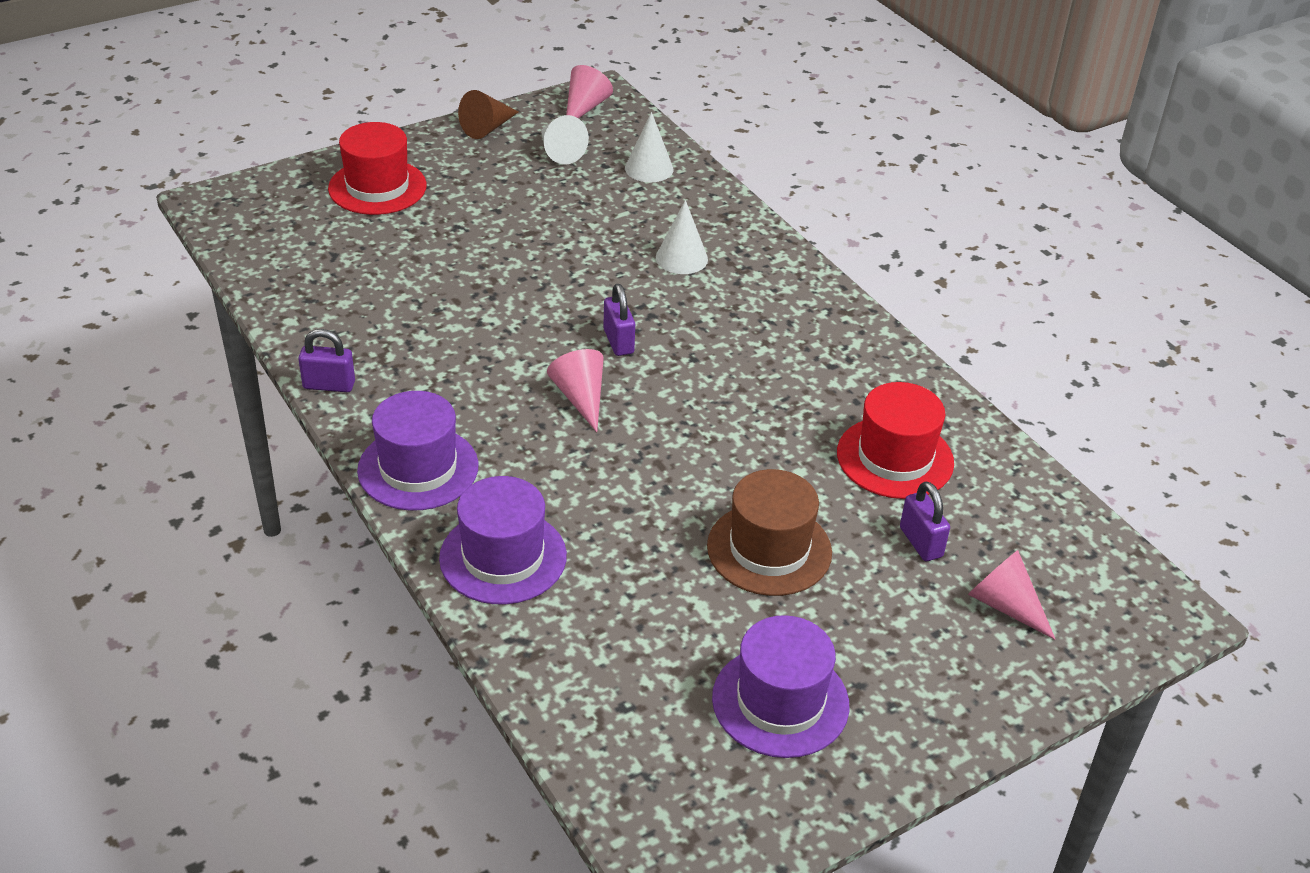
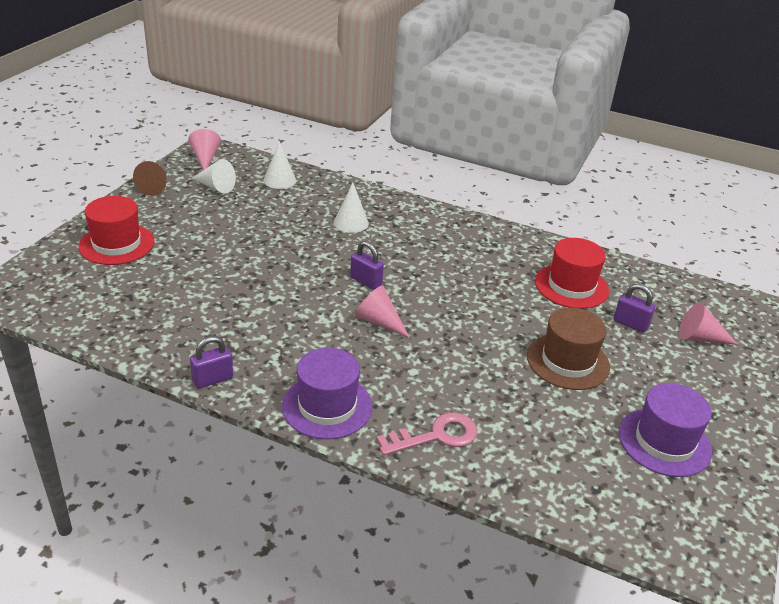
camera: 35 degrees left, 5 degrees down
purple hat [439,476,567,604] -> pink key [376,413,477,456]

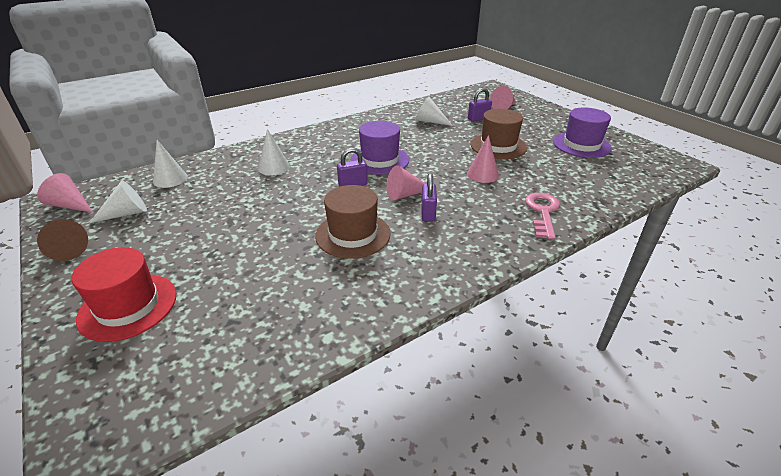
camera: 55 degrees left, 0 degrees up
purple padlock [190,336,233,389] -> purple padlock moved to [421,173,437,221]
purple hat [282,348,373,439] -> purple hat moved to [351,121,409,175]
red hat [535,238,609,309] -> white cone [416,97,453,126]
none -> brown hat [315,185,391,259]
none -> pink cone [467,135,499,183]

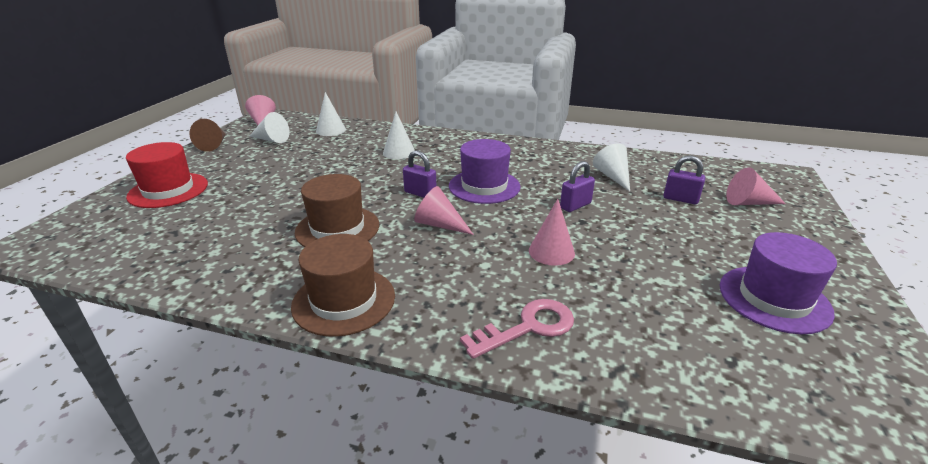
camera: 50 degrees right, 5 degrees down
purple padlock [421,173,437,221] -> purple padlock moved to [560,161,595,212]
brown hat [470,109,527,159] -> brown hat moved to [291,234,395,336]

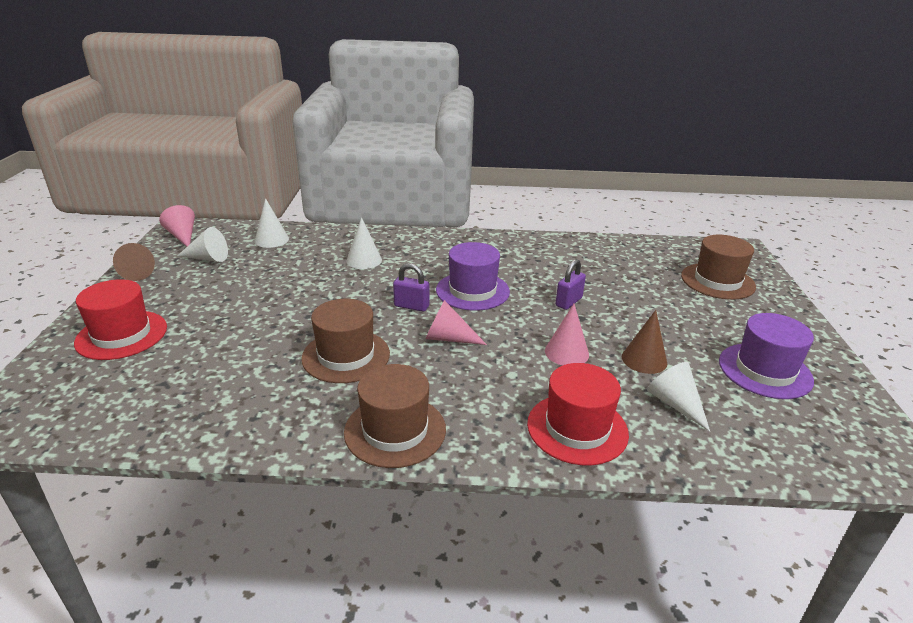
camera: 15 degrees left, 0 degrees up
pink key [460,299,574,359] -> red hat [527,363,629,465]
white cone [593,143,630,191] -> white cone moved to [647,362,710,432]
purple padlock [663,156,705,204] -> none
pink cone [726,167,786,205] -> brown hat [681,235,756,300]
none -> brown cone [622,310,667,374]

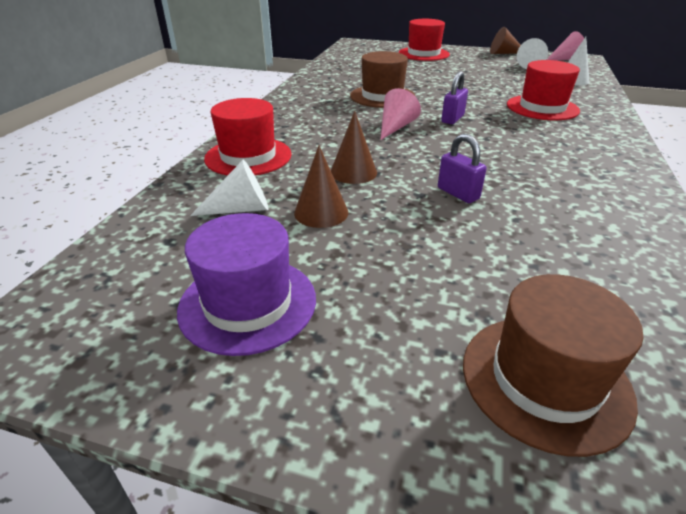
camera: 105 degrees right, 5 degrees up
brown hat [344,364,446,468] -> none
white cone [346,217,382,269] -> red hat [507,60,580,120]
purple hat [436,242,510,311] -> none
pink cone [545,304,589,365] -> brown cone [331,111,377,184]

